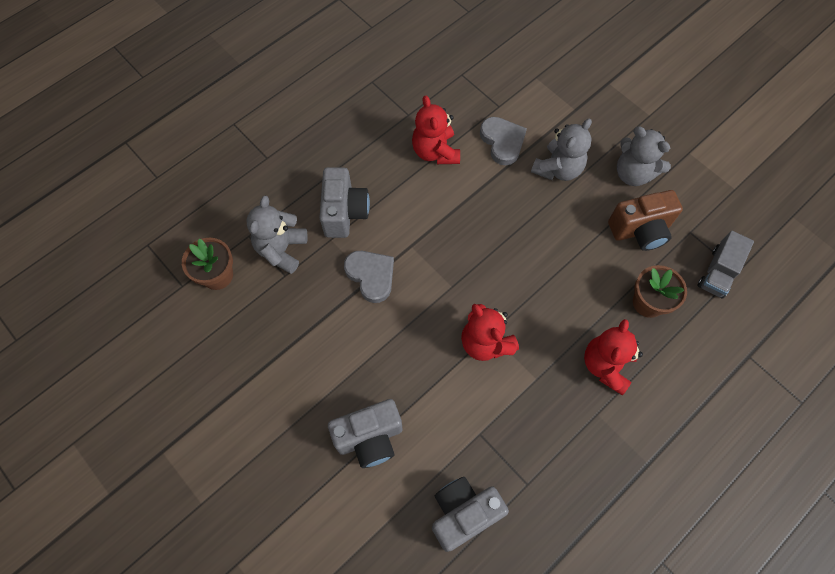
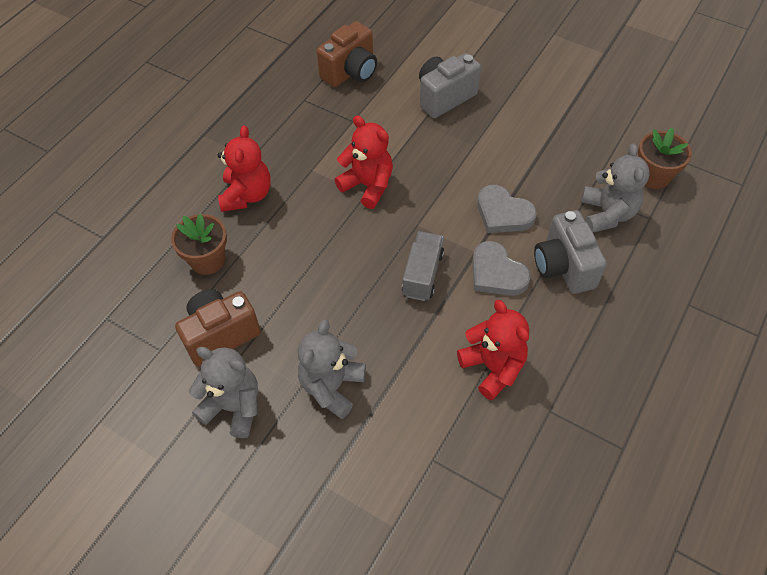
camera: 165 degrees right, 10 degrees down
grey camera [432,477,509,552] -> brown camera [317,21,377,87]
grey heart [480,117,527,165] -> grey heart moved to [473,241,531,296]
grey truck [697,231,754,299] -> grey truck moved to [402,231,444,301]

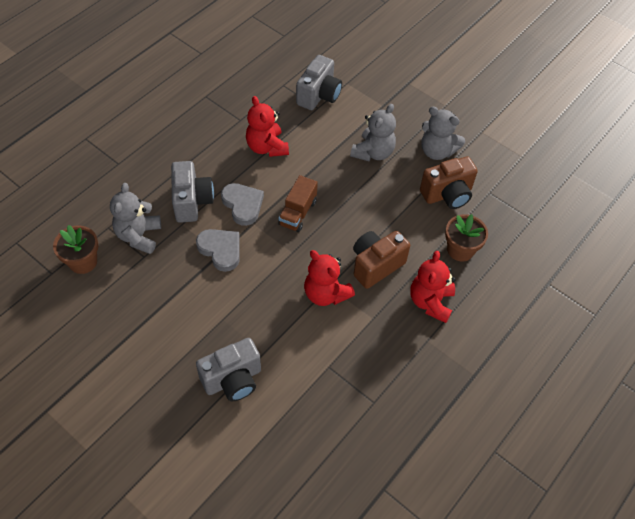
camera: 175 degrees left, 0 degrees up
brown camera [317,21,377,87] -> brown camera moved to [353,231,410,289]
grey truck [402,231,444,301] -> brown truck [278,175,318,232]
none -> grey camera [296,55,342,110]

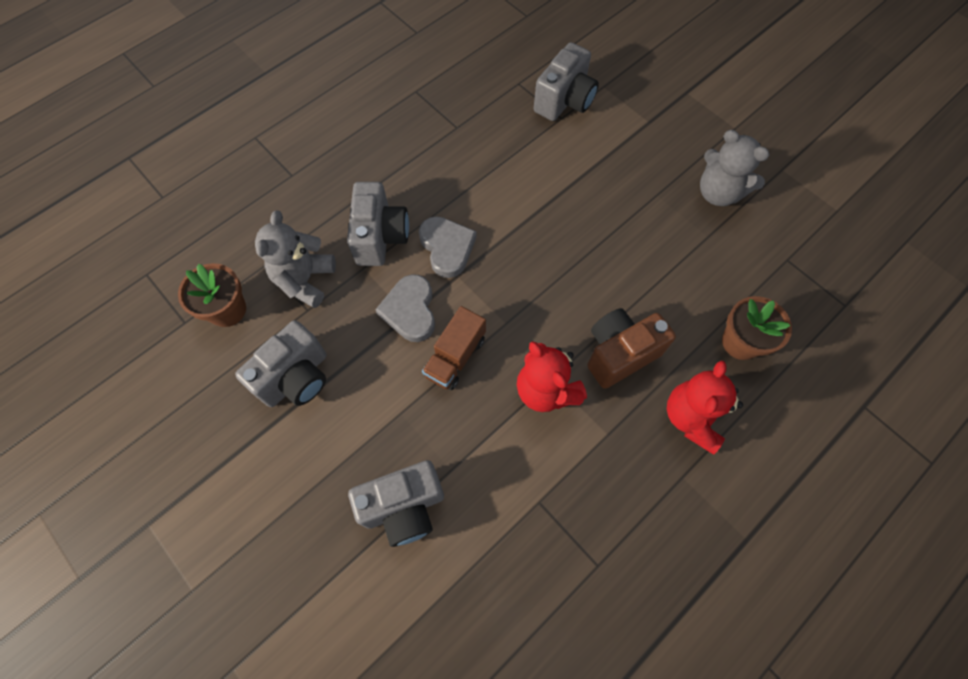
camera: 10 degrees right, 10 degrees up
grey heart [196,229,240,272] -> grey heart turned 150 degrees counterclockwise [375,274,435,342]
red teddy bear [246,96,289,157] -> none
brown truck [278,175,318,232] -> brown truck moved to [422,306,486,390]
grey teddy bear [350,104,396,161] -> none
brown camera [420,156,478,209] -> none
none -> grey camera [235,320,327,407]

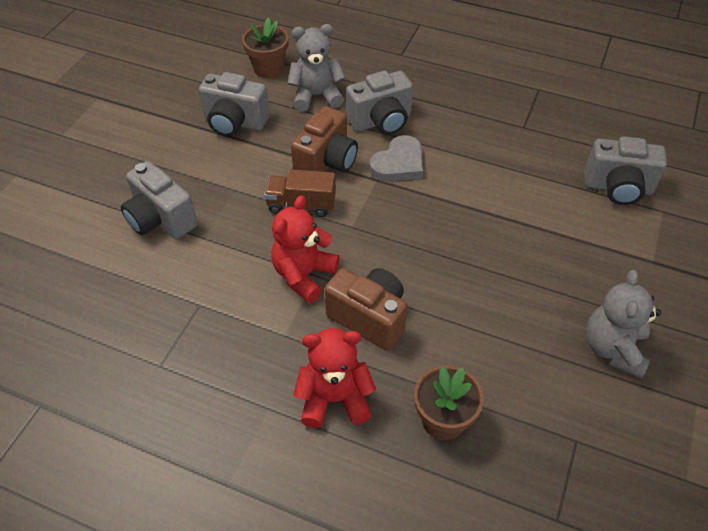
camera: 65 degrees right, 15 degrees down
grey heart [375,274,435,342] -> brown camera [291,106,358,173]

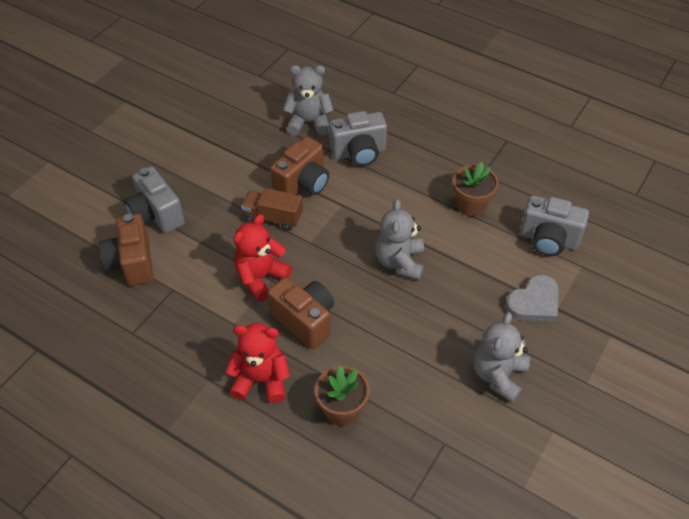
camera: 10 degrees right, 0 degrees up
grey camera [199,72,269,137] -> none
brown flower pot [242,18,288,78] -> brown flower pot moved to [453,162,499,217]
grey heart [370,135,423,182] -> grey heart moved to [505,274,559,322]
none -> brown camera [99,214,153,286]
none -> grey teddy bear [375,199,424,280]

